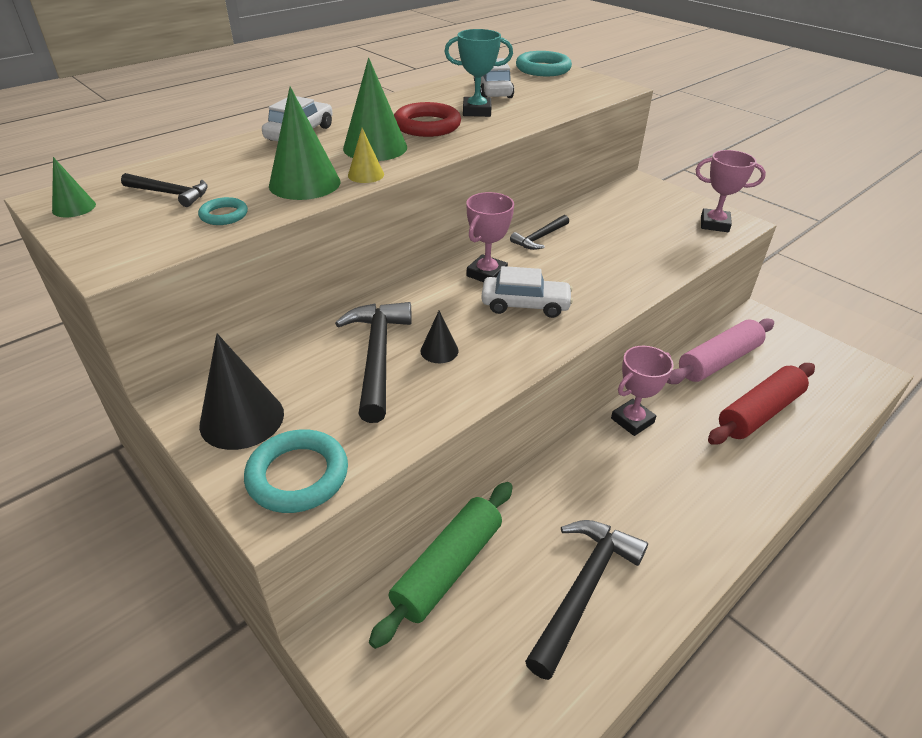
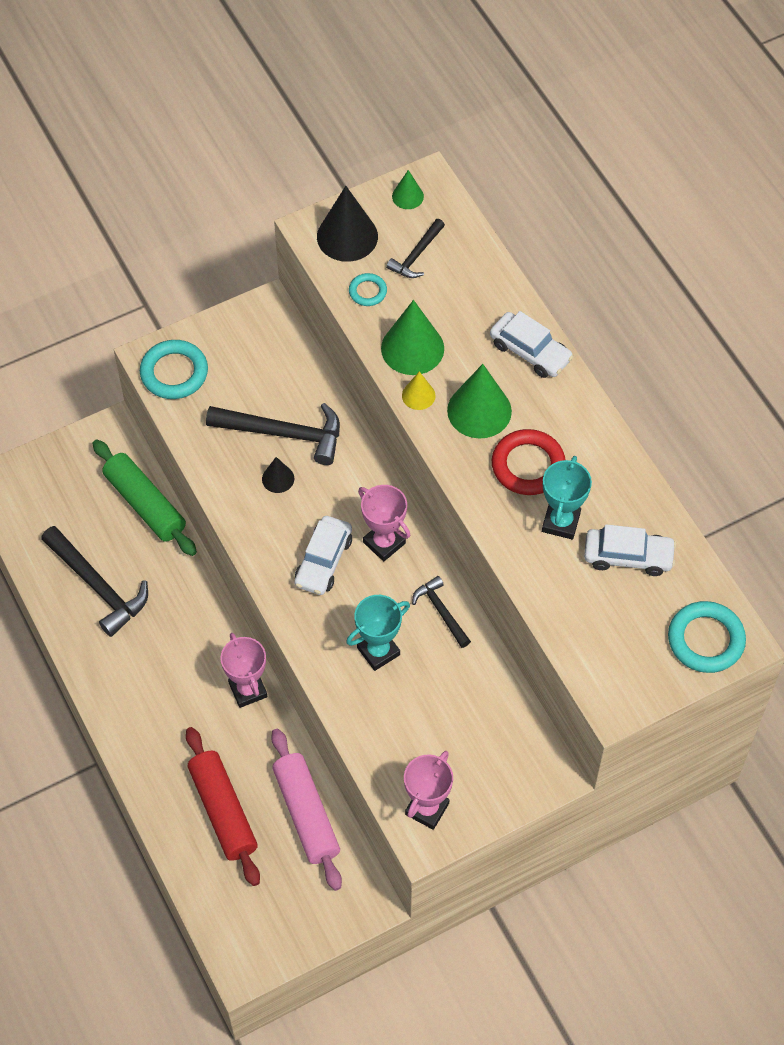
camera: 105 degrees right, 20 degrees up
black cone [199,333,284,450] -> black cone moved to [317,186,378,262]
none -> turquoise trophy [346,595,410,671]

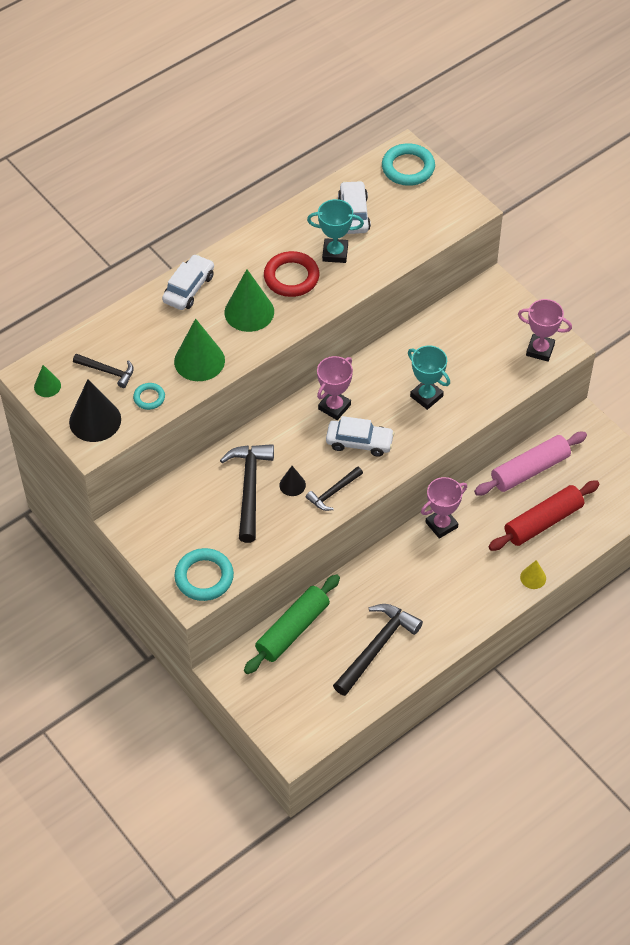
camera: 100 degrees left, 5 degrees down
yellow cone [402,371,436,410] -> yellow cone moved to [520,560,546,589]
black hammer [412,576,471,648] -> black hammer moved to [306,466,363,511]

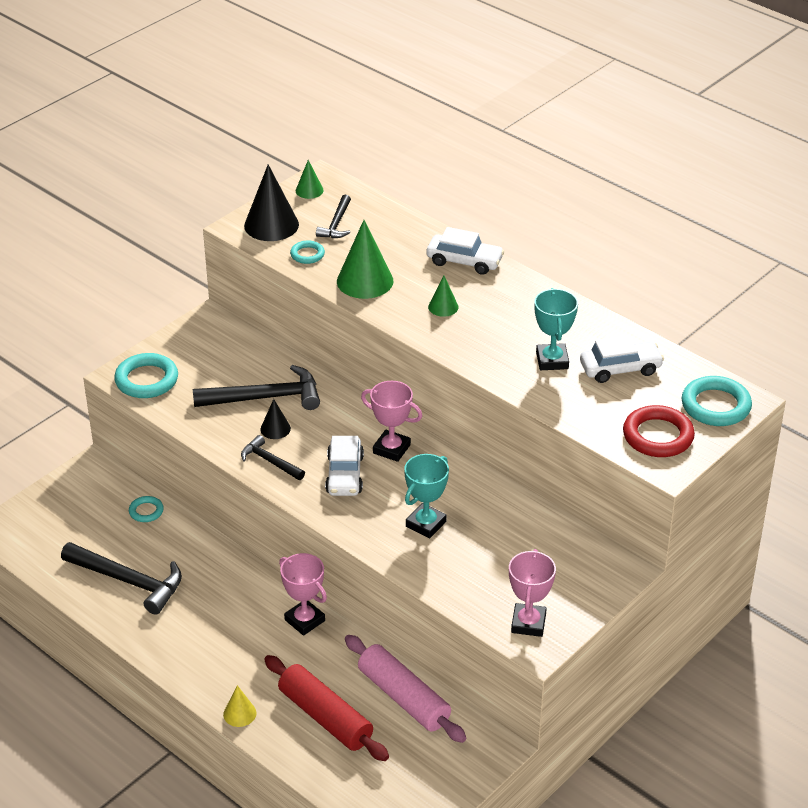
camera: 80 degrees right, 15 degrees down
green cone [224,269,274,332] -> green cone [428,276,458,317], size x0.52
green rolling pin [244,574,340,674] -> turquoise ring [129,496,164,522]
red ring [264,251,320,297] -> red ring moved to [623,405,695,457]

